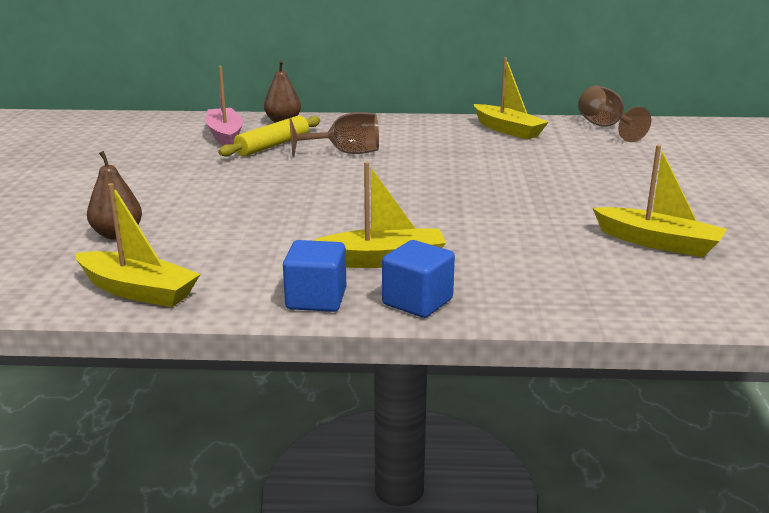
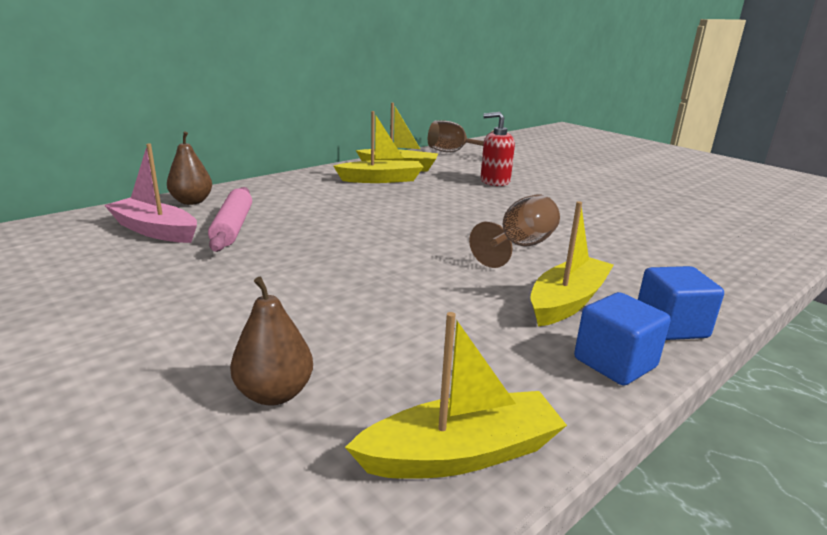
camera: 45 degrees left, 0 degrees up
yellow rolling pin [218,115,320,157] -> pink rolling pin [208,187,252,252]
brown goblet [290,112,379,157] -> brown goblet moved to [469,194,560,268]
yellow boat [593,145,727,257] -> yellow boat moved to [333,111,423,183]
none -> red soap dispenser [480,112,515,186]

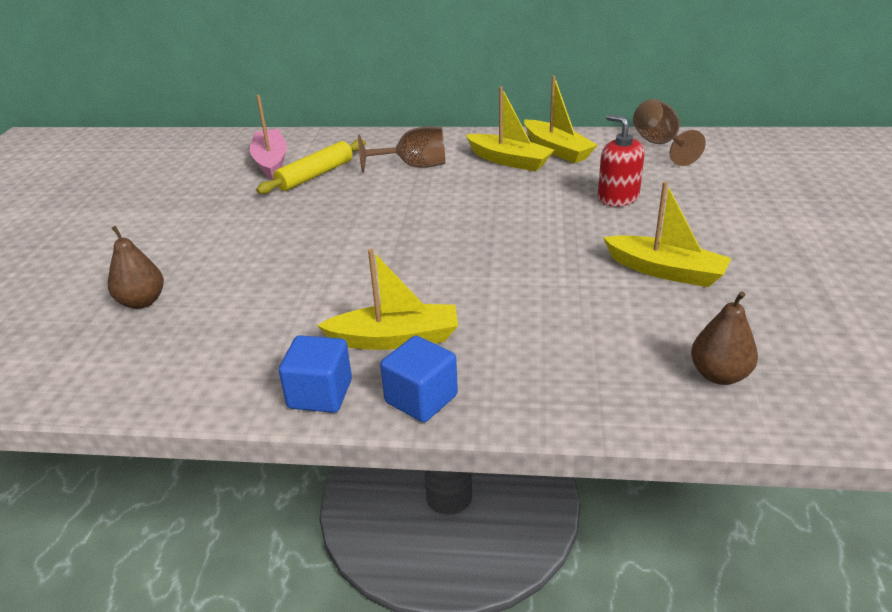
camera: 50 degrees right, 10 degrees up
brown pear [167,131,212,205] -> brown pear moved to [691,292,758,385]
pink rolling pin [208,187,252,252] -> yellow rolling pin [256,140,366,194]
yellow boat [345,312,567,479] -> yellow boat moved to [603,181,732,287]
brown goblet [469,194,560,268] -> brown goblet moved to [358,127,445,172]

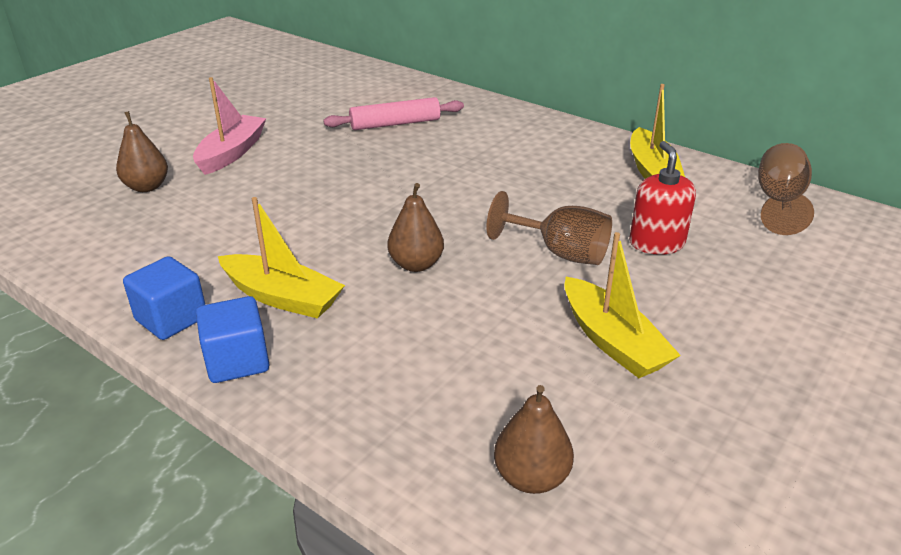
camera: 30 degrees right, 0 degrees up
pink boat [250,95,287,180] -> pink boat moved to [193,77,266,175]
yellow rolling pin [256,140,366,194] -> pink rolling pin [323,97,464,130]
brown goblet [358,127,445,172] -> brown goblet moved to [487,191,612,265]
yellow boat [466,86,554,172] -> none
none -> brown pear [387,183,444,272]

